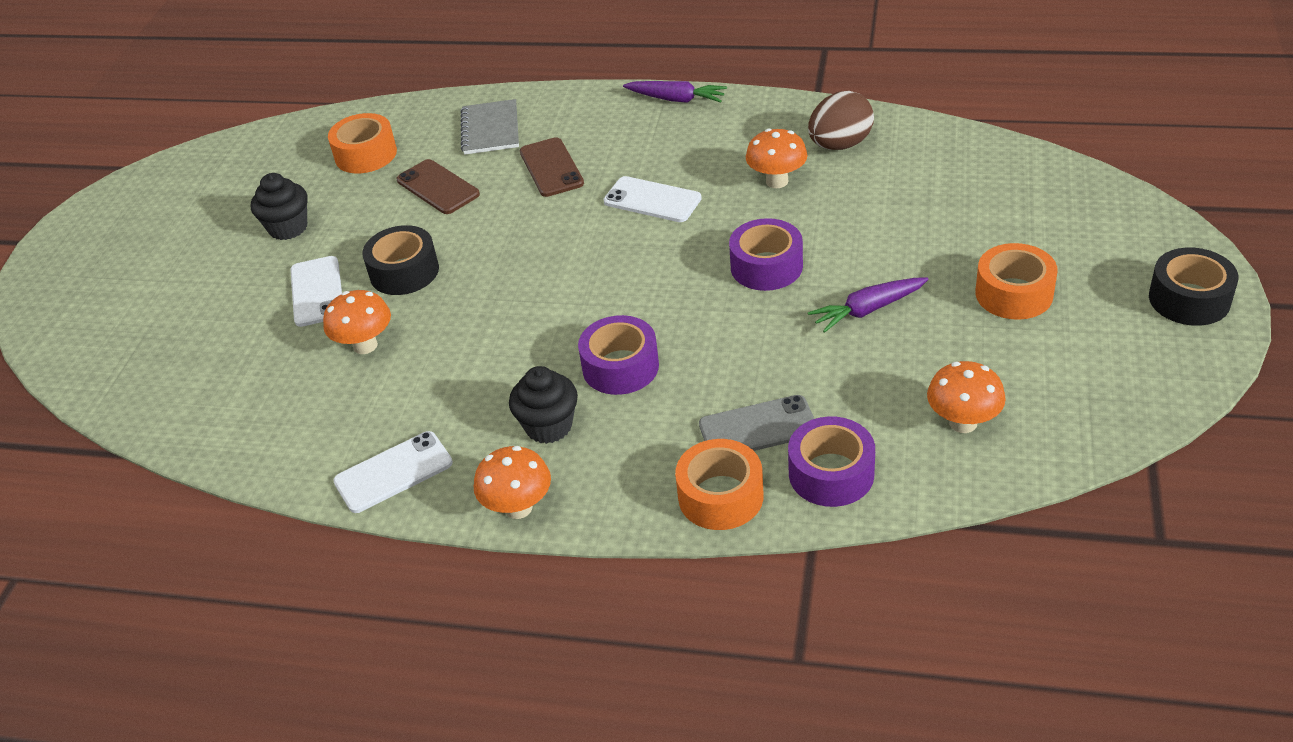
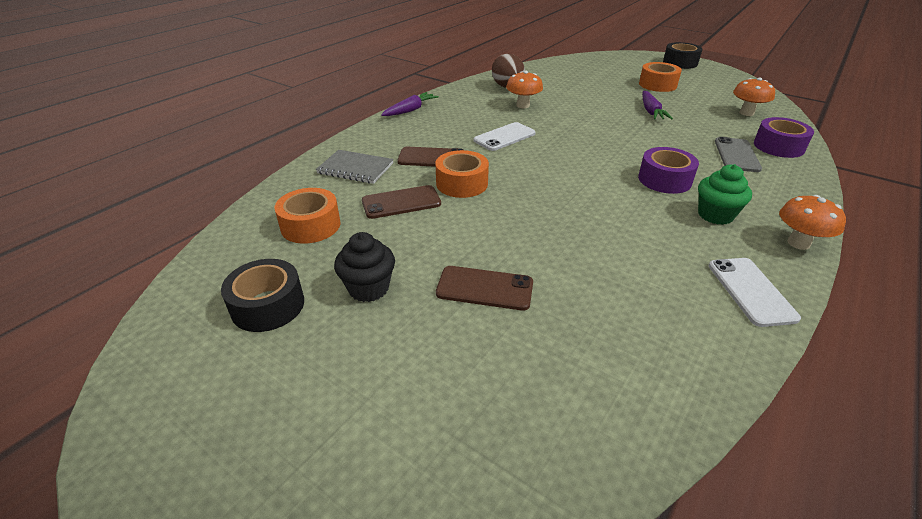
camera: 70 degrees left, 5 degrees down
white phone [290,256,342,327] -> brown phone [436,266,533,311]
orange mushroom [323,290,391,354] -> none
black tape [362,225,439,295] -> black tape moved to [221,259,304,332]
black cupcake [509,366,578,444] -> green cupcake [698,164,752,225]
orange tape [675,439,764,530] -> orange tape moved to [435,150,489,198]
purple tape [729,218,803,291] -> none

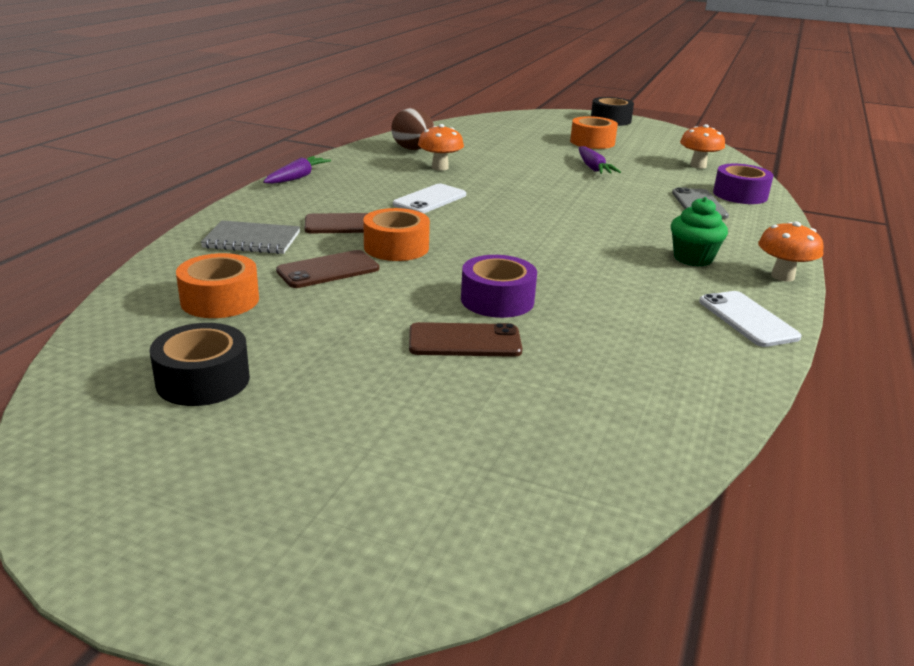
camera: 15 degrees left, 10 degrees down
black cupcake [334,232,395,302] -> none
purple tape [638,147,699,194] -> purple tape moved to [461,255,537,318]

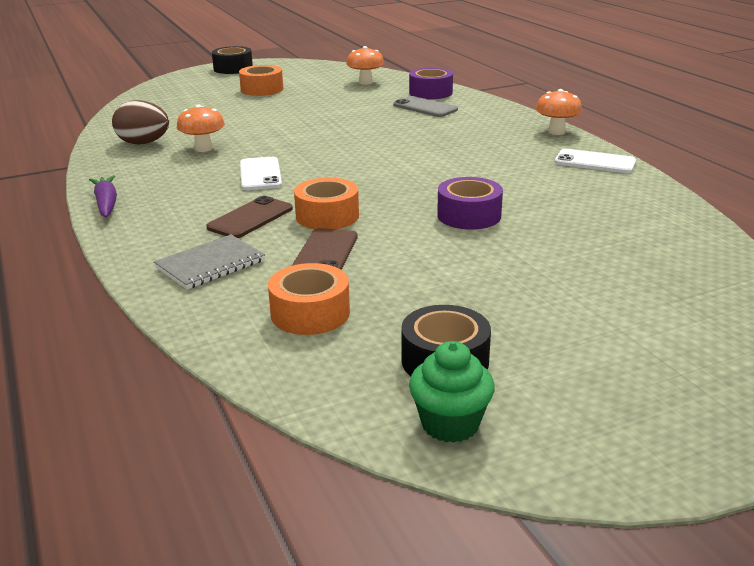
camera: 45 degrees left, 0 degrees up
brown phone [409,322,522,357] -> none
purple carrot [579,146,621,174] -> none
green cupcake [671,197,728,266] -> green cupcake moved to [409,341,495,443]

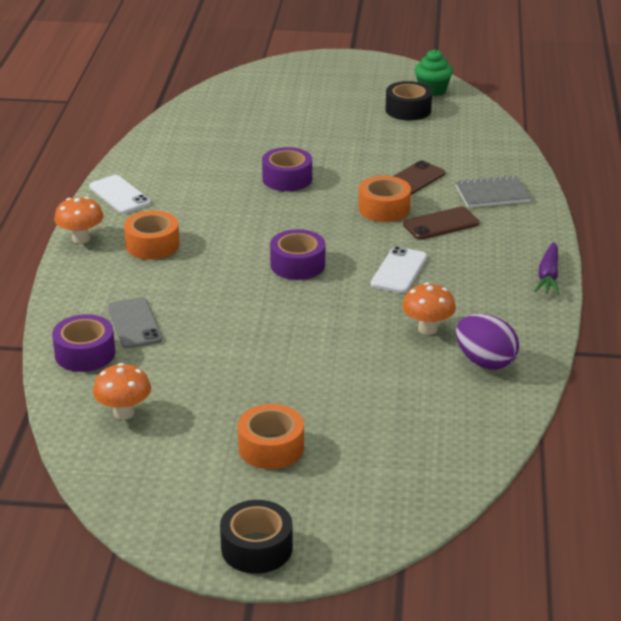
camera: 150 degrees left, 5 degrees up
brown egg [112,100,169,145] -> purple egg [456,314,519,370]
orange tape [268,263,350,335] -> orange tape moved to [124,211,180,260]
none -> purple tape [270,229,325,280]

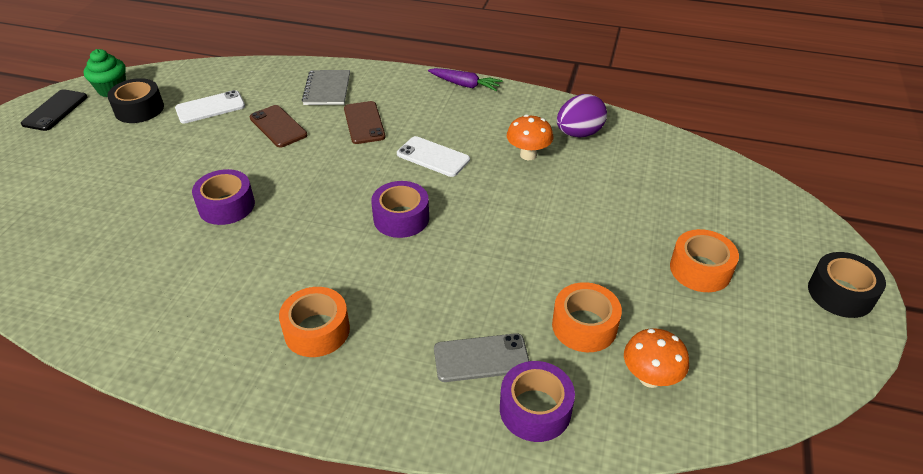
camera: 80 degrees left, 10 degrees up
orange mushroom [54,197,104,244] -> none
white phone [89,175,151,214] -> white phone moved to [175,90,245,123]
orange tape [358,176,411,222] -> orange tape moved to [552,282,622,352]
none -> black phone [21,89,87,131]

